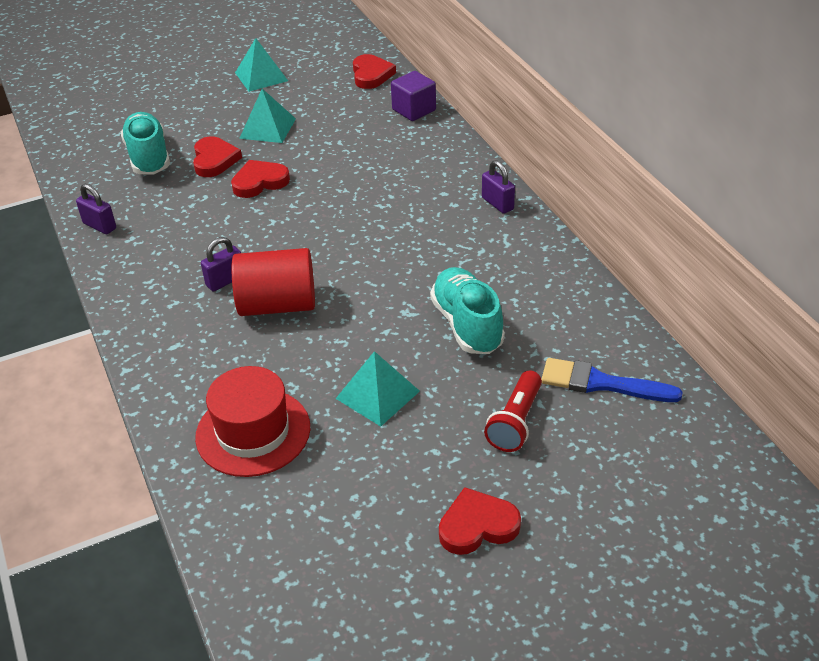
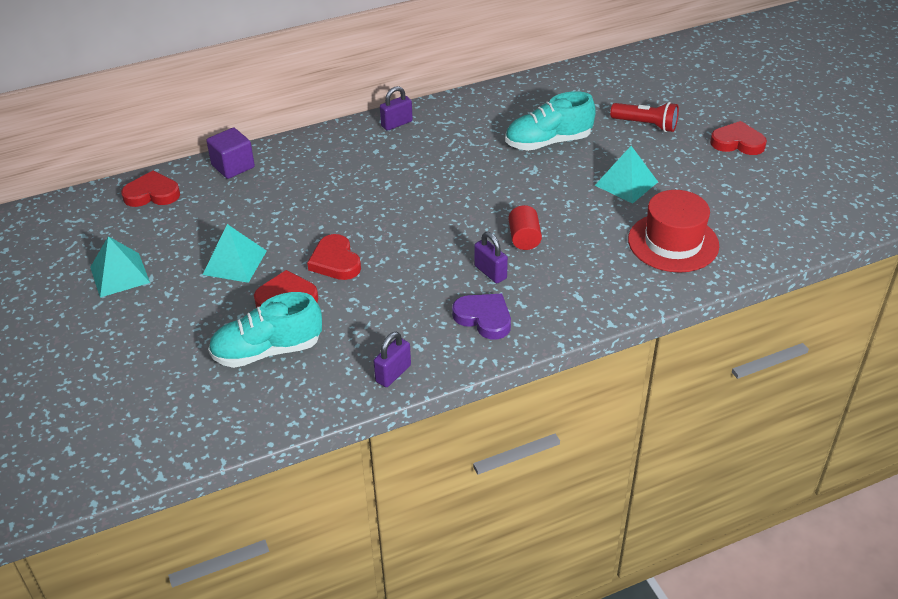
camera: 90 degrees left, 0 degrees up
red cylinder [231,248,315,316] -> red cylinder [508,205,542,250], size x0.54
red heart [439,487,521,555] -> red heart turned 120 degrees clockwise [710,121,767,155]
blue brush [541,358,683,402] -> none
none -> purple heart [452,294,511,340]

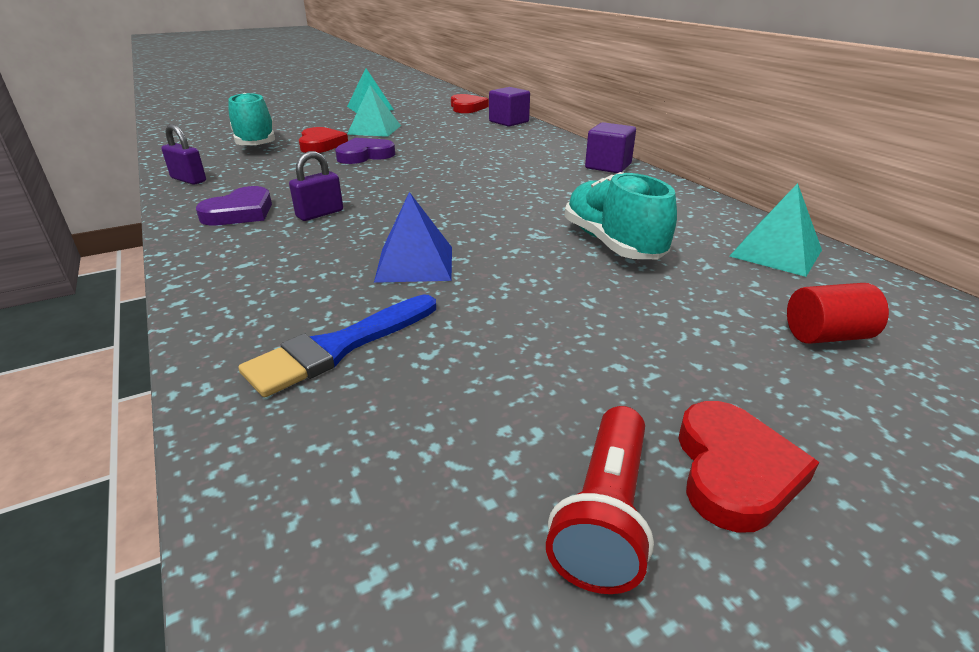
camera: 85 degrees right, 10 degrees down
red heart [307,234,361,280] -> purple heart [335,138,395,164]
purple padlock [380,86,413,131] -> purple cube [585,122,636,173]
red cylinder [508,205,542,250] -> red cylinder moved to [787,283,889,344]
turquoise pyramid [595,146,658,204] -> turquoise pyramid moved to [729,183,822,277]
red flashlight [610,102,679,132] -> red flashlight moved to [546,406,654,594]
red hat [628,190,719,273] -> blue brush [238,294,436,397]
none -> blue pyramid [374,192,452,283]

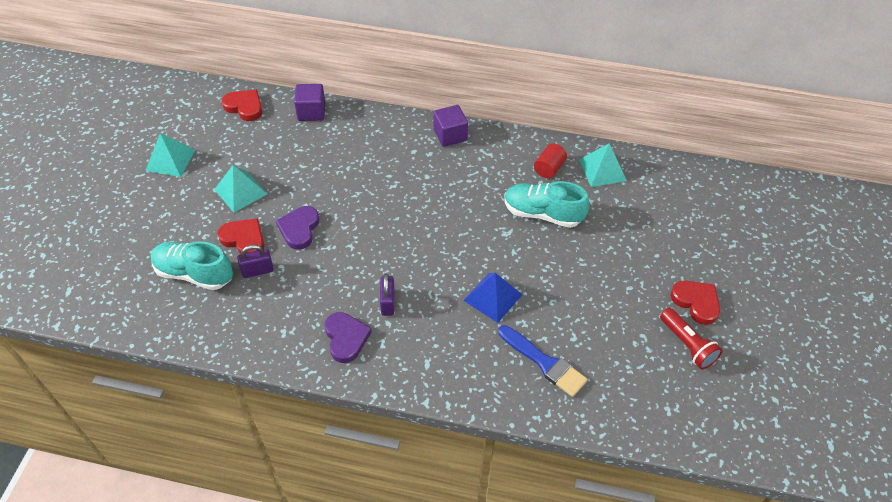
camera: 50 degrees left, 20 degrees up
purple padlock [161,124,206,185] -> purple padlock moved to [237,244,274,278]
blue brush [238,294,436,397] -> blue brush turned 45 degrees counterclockwise [498,325,588,397]
red cylinder [787,283,889,344] -> red cylinder moved to [534,143,567,178]

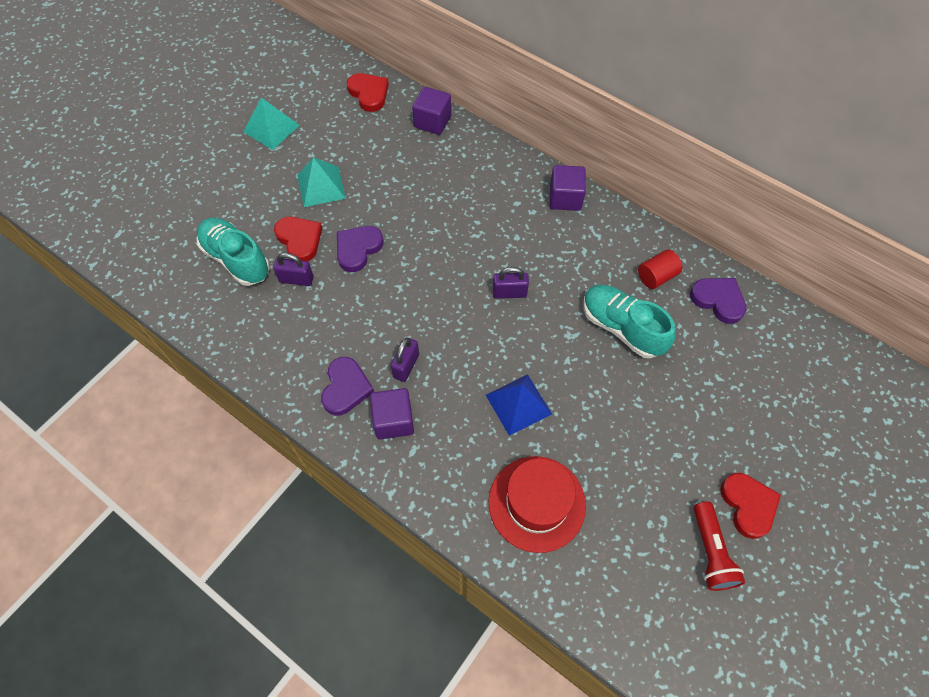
camera: 25 degrees right, 10 degrees up
blue brush [498,325,588,397] -> red hat [488,456,586,553]
turquoise pyramid [579,143,627,187] -> purple heart [690,278,746,324]
none -> purple cube [370,388,414,439]
none -> purple padlock [493,267,529,299]

